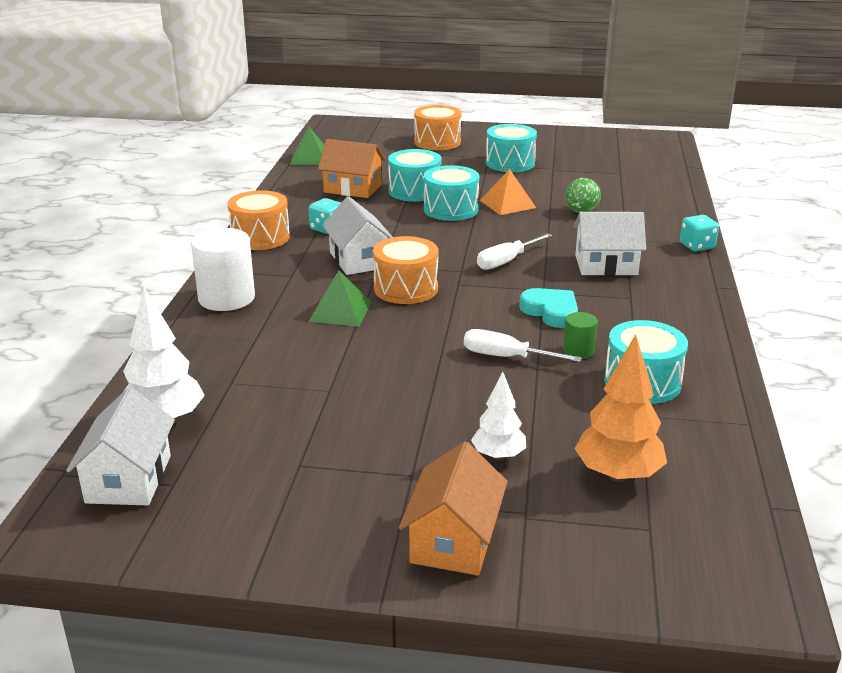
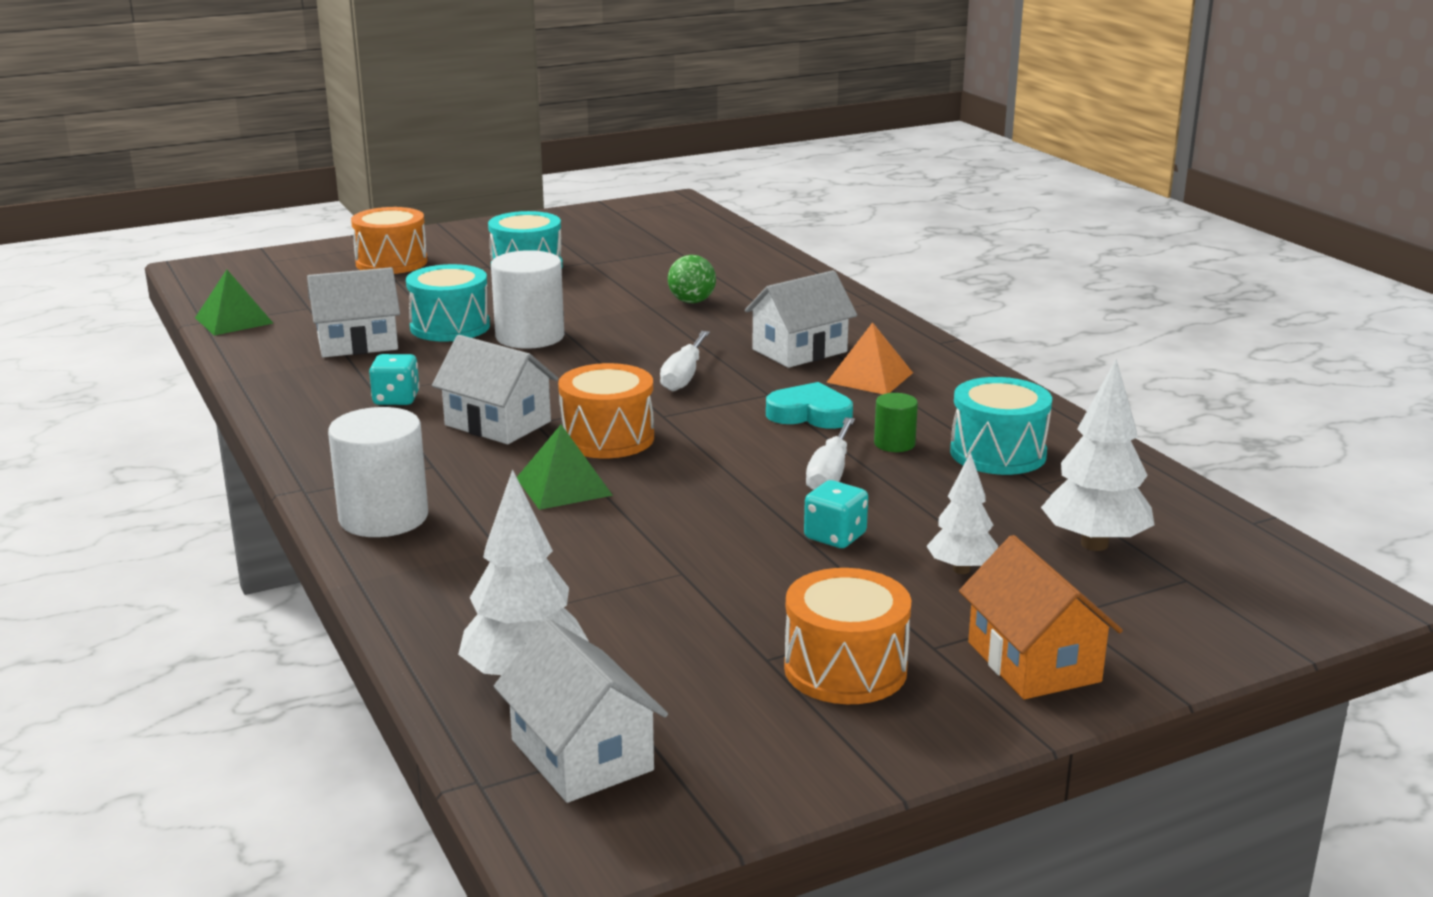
camera: 35 degrees left, 5 degrees down
orange drum [227,190,290,250] -> orange drum moved to [784,568,911,704]
orange house [318,139,385,198] -> white house [307,267,400,357]
turquoise drum [424,165,479,221] -> white cylinder [491,250,564,349]
white screwdriver [464,329,582,362] -> white screwdriver turned 60 degrees counterclockwise [806,417,855,490]
orange pyramid [480,169,536,215] -> orange pyramid moved to [826,322,913,394]
orange tree [575,334,667,482] -> white tree [1041,359,1155,551]
turquoise dice [680,215,719,251] -> turquoise dice moved to [804,480,868,548]

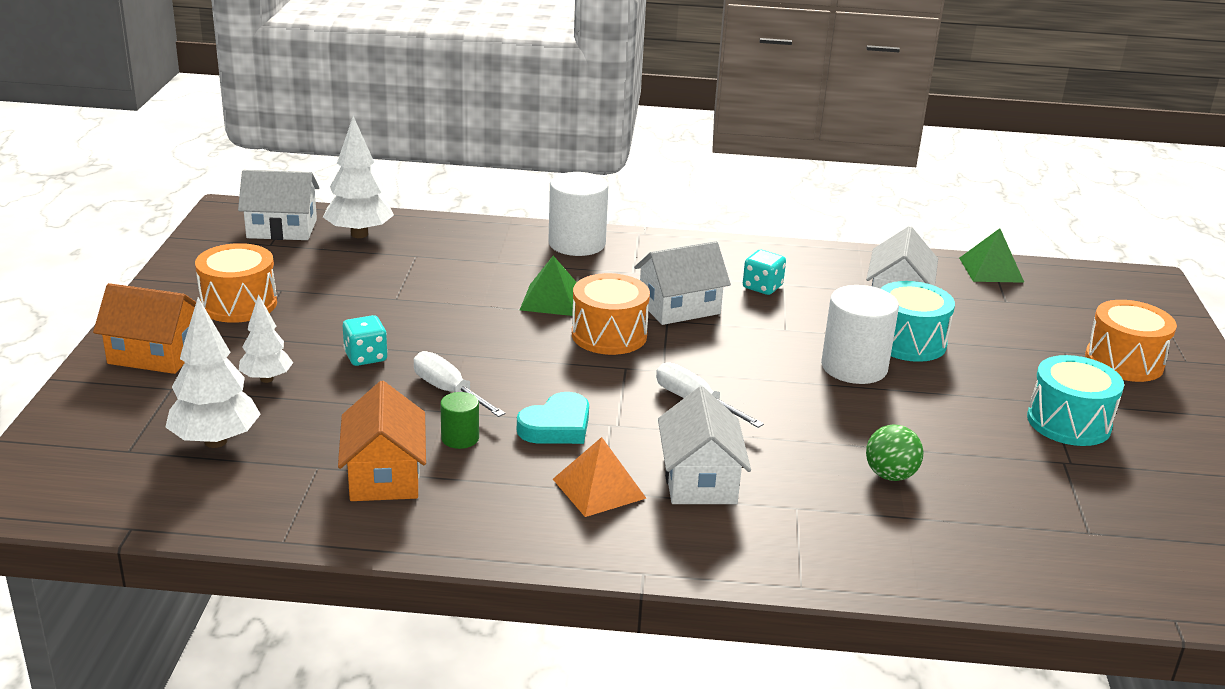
camera: 120 degrees right, 5 degrees up
turquoise drum [950,377,1052,475] -> orange house [338,381,426,501]

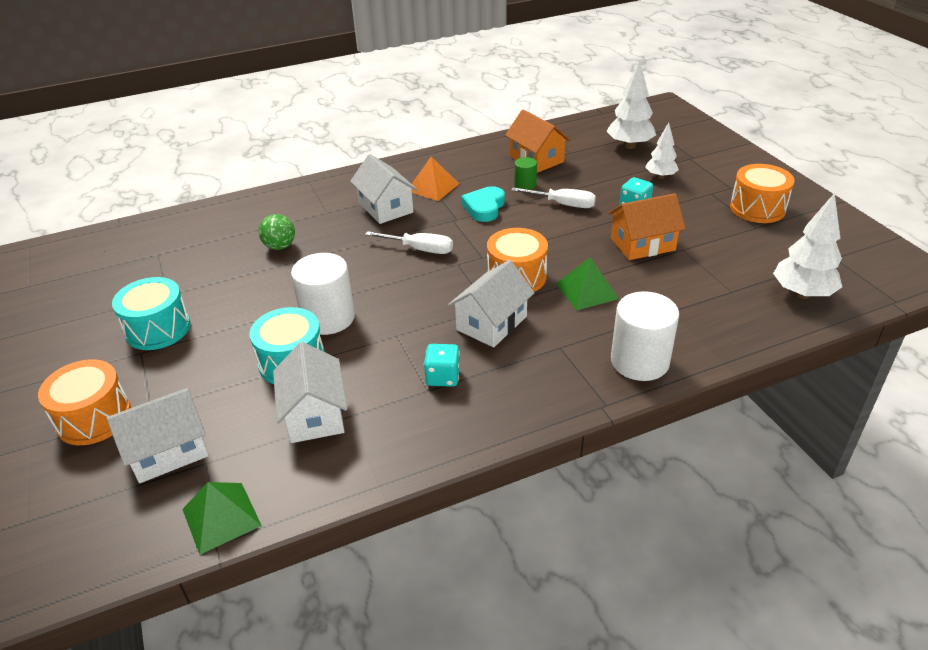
camera: 155 degrees right, 10 degrees up
orange house [93,283,196,374] -> orange house moved to [608,193,686,260]
white house [238,170,319,240] -> white house moved to [107,388,209,483]

